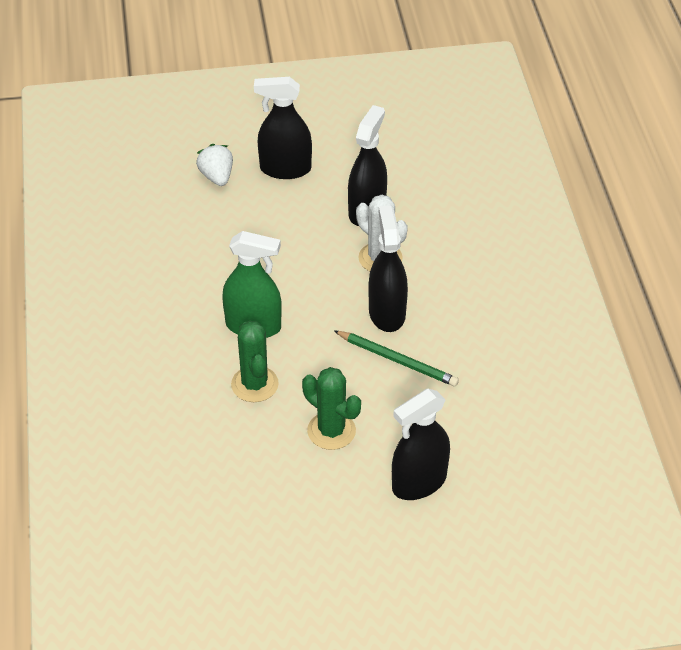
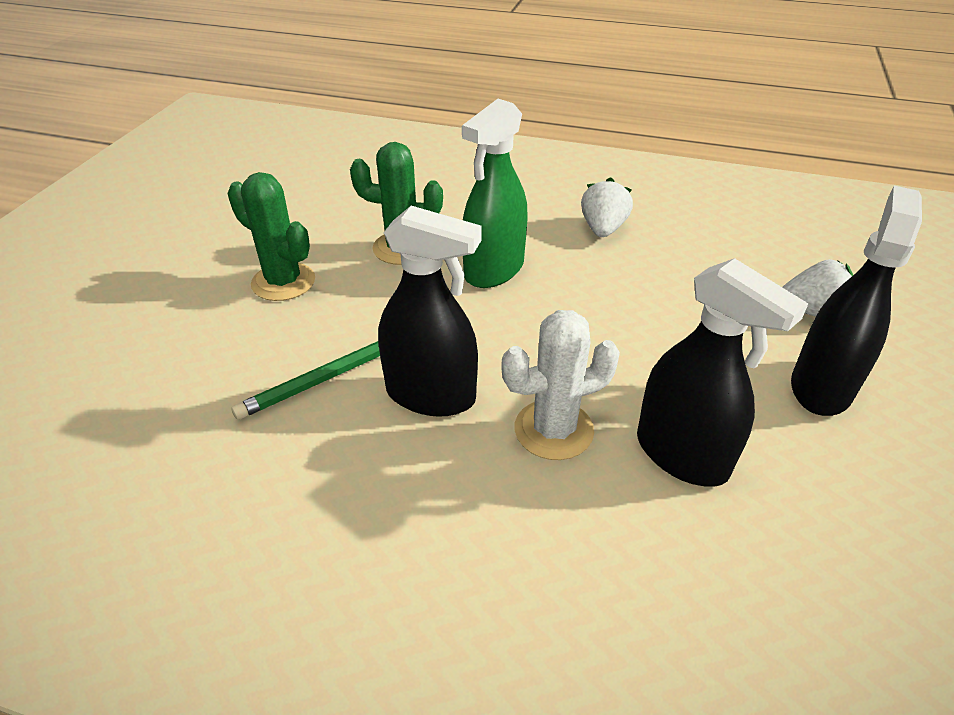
camera: 115 degrees right, 5 degrees down
green cactus [302,367,361,450] -> green cactus turned 60 degrees clockwise [227,172,315,301]
black spray bottle [392,389,450,500] -> none
none -> white strawberry [581,177,633,237]

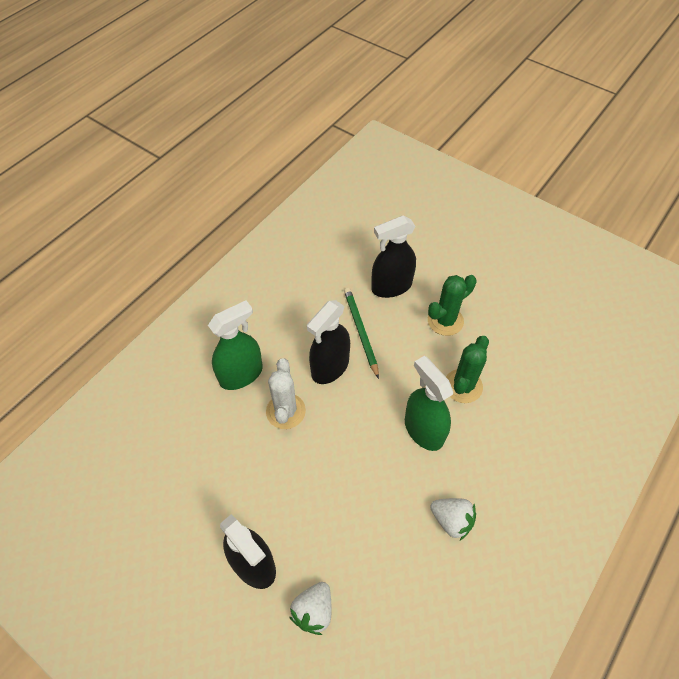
camera: 110 degrees right, 15 degrees up
black spray bottle [637,258,809,487] -> black spray bottle moved to [371,215,416,298]
none -> green spray bottle [208,300,263,390]

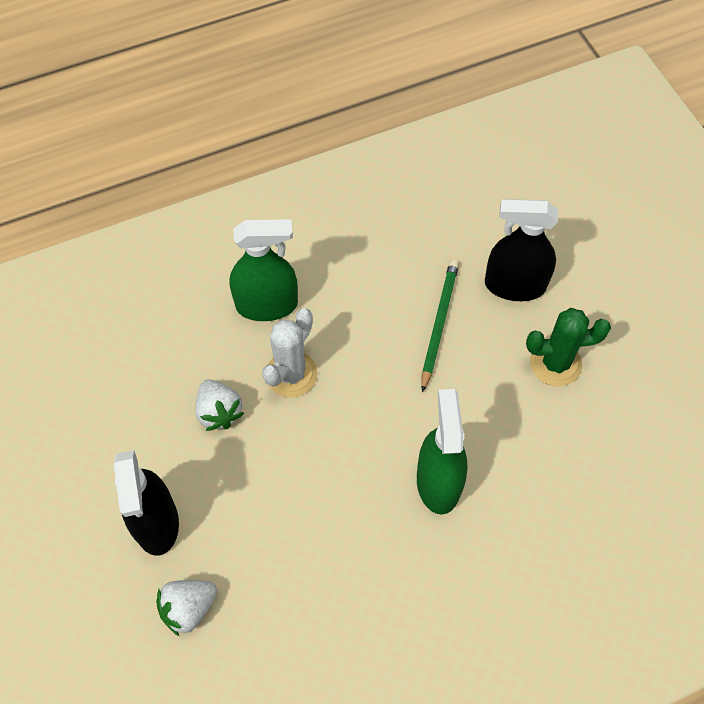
camera: 30 degrees right, 5 degrees up
black spray bottle [307,300,350,384] -> none
white strawberry [430,498,476,540] -> white strawberry moved to [195,379,244,431]
green cactus [446,336,489,403] -> none

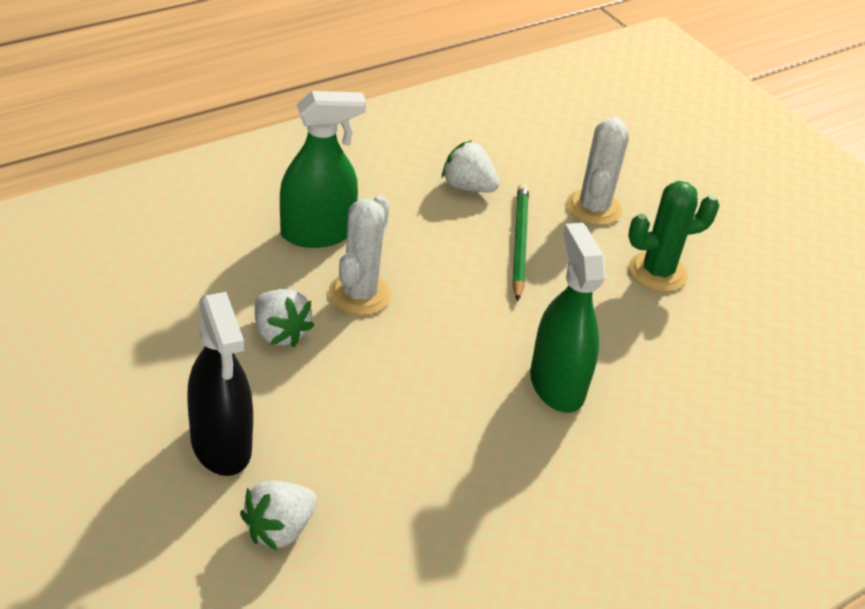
camera: 15 degrees left, 20 degrees down
black spray bottle [485,199,558,301] -> white cactus [566,116,629,225]
none -> white strawberry [442,141,500,193]

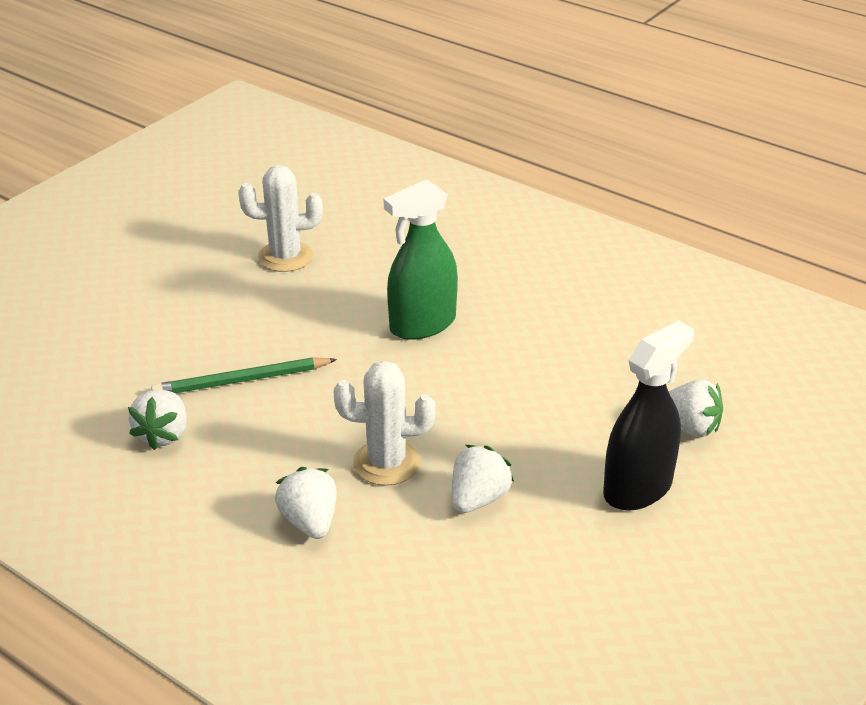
camera: 105 degrees left, 5 degrees down
green spray bottle [280,91,366,248] -> white strawberry [275,467,337,539]
white cactus [566,116,629,225] -> white cactus moved to [238,165,323,272]
green cactus [628,181,720,292] -> none

